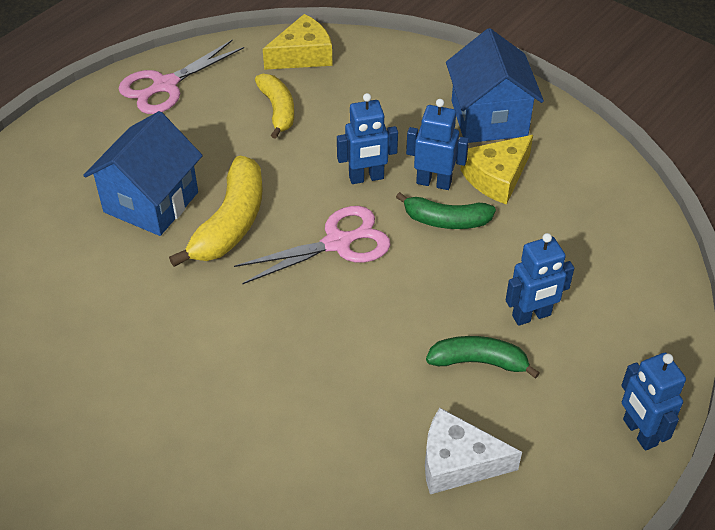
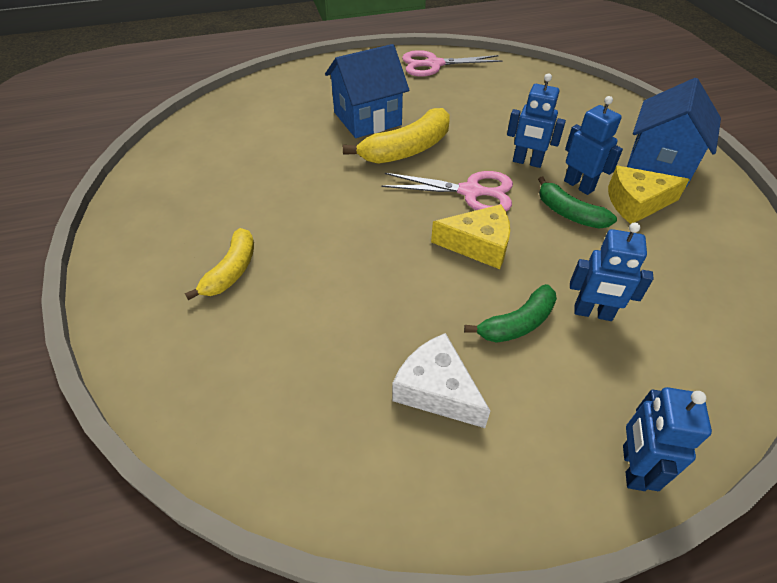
camera: 35 degrees right, 0 degrees up
yellow banana [255,74,294,139] -> yellow banana moved to [185,228,254,300]
yellow cheese [263,14,332,70] -> yellow cheese moved to [431,204,510,269]
green banana [426,336,540,379] -> green banana turned 105 degrees clockwise [464,284,557,343]

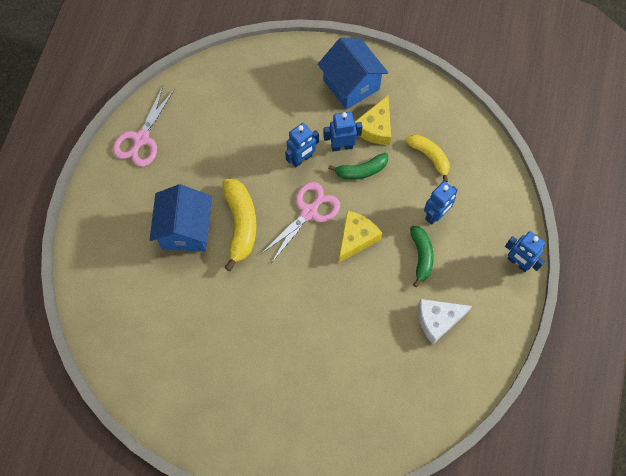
camera: 60 degrees left, 20 degrees up
yellow banana [185,228,254,300] -> yellow banana moved to [405,135,450,182]

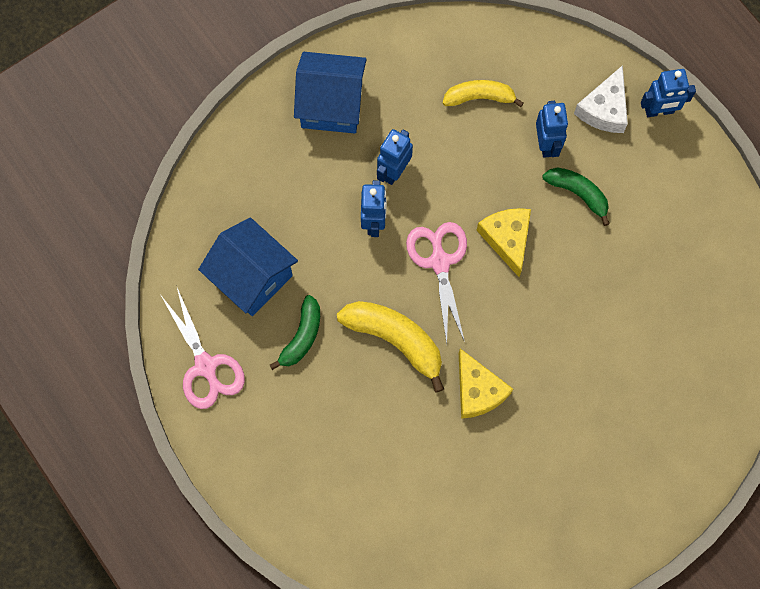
camera: 50 degrees left, 5 degrees up
blue house [150,184,212,251] -> blue house moved to [198,218,298,316]
green banana [328,153,388,180] -> green banana moved to [270,295,320,370]
yellow cheese [355,95,391,145] -> yellow cheese moved to [459,348,513,419]
white cheese [418,299,472,344] -> white cheese moved to [574,65,628,133]

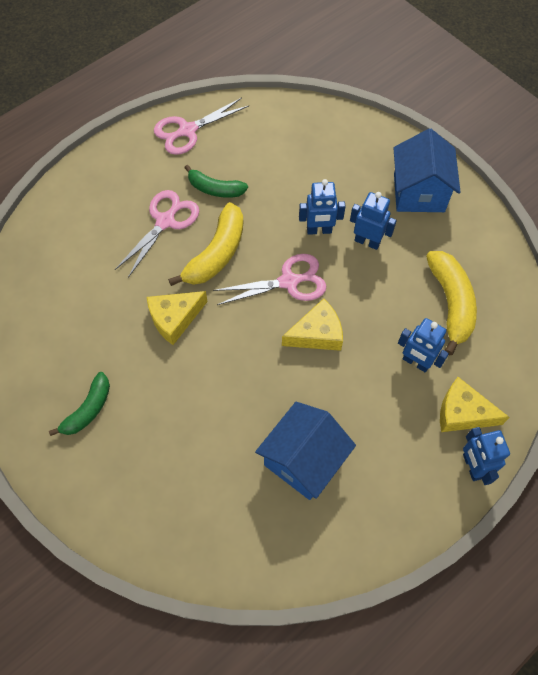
camera: 85 degrees right, 10 degrees down
blue house [198,218,298,316] -> blue house moved to [255,402,356,500]
yellow banana [443,80,524,107] -> yellow banana [426,251,477,355], size x1.54
blue robot [536,101,568,158] -> blue robot turned 45 degrees clockwise [398,318,449,373]
green banana [542,167,610,226] -> green banana moved to [49,372,110,436]
white cheese [574,65,628,133] -> yellow cheese [440,377,510,432]
none -> pink scissors [115,190,199,278]

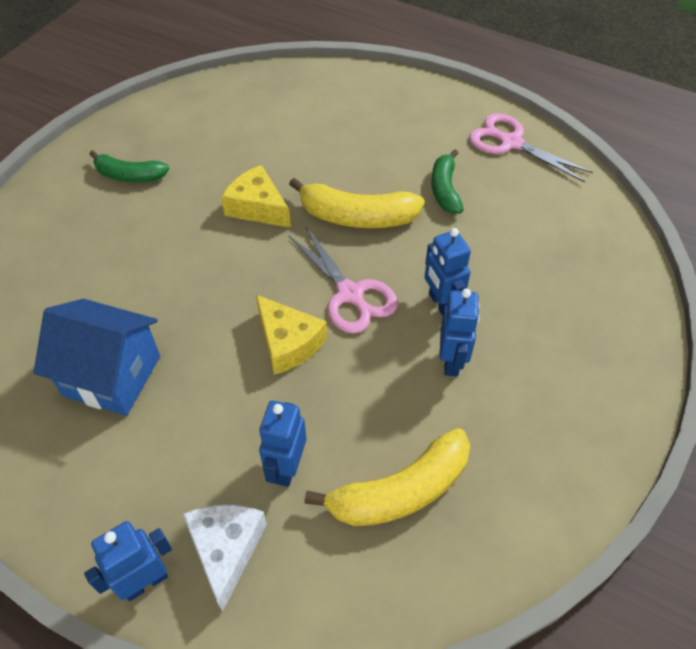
camera: 70 degrees right, 10 degrees down
pink scissors [115,190,199,278] -> none
blue house [393,128,461,212] -> none
yellow cheese [440,377,510,432] -> white cheese [183,504,267,612]

